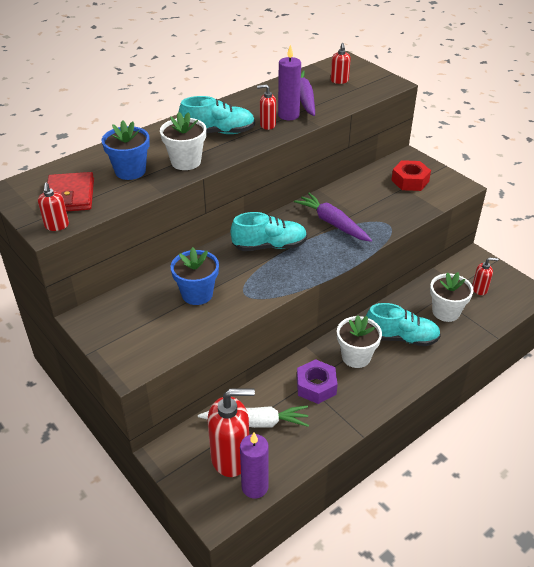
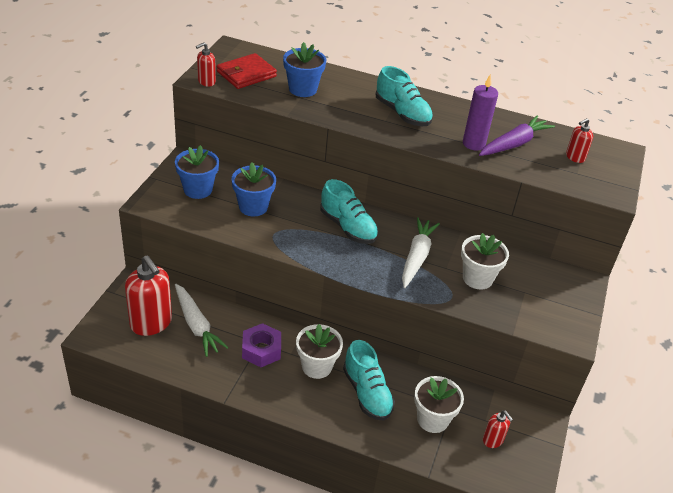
camera: 55 degrees right, 0 degrees up
white flower pot [160,112,206,170] -> white flower pot moved to [461,233,509,289]
purple candle [240,432,269,499] -> none
red soap dispenser [257,84,276,130] -> none
purple carrot [294,193,372,242] -> white carrot [402,217,440,288]
red nut [391,160,431,191] -> none
none -> blue flower pot [175,145,219,199]

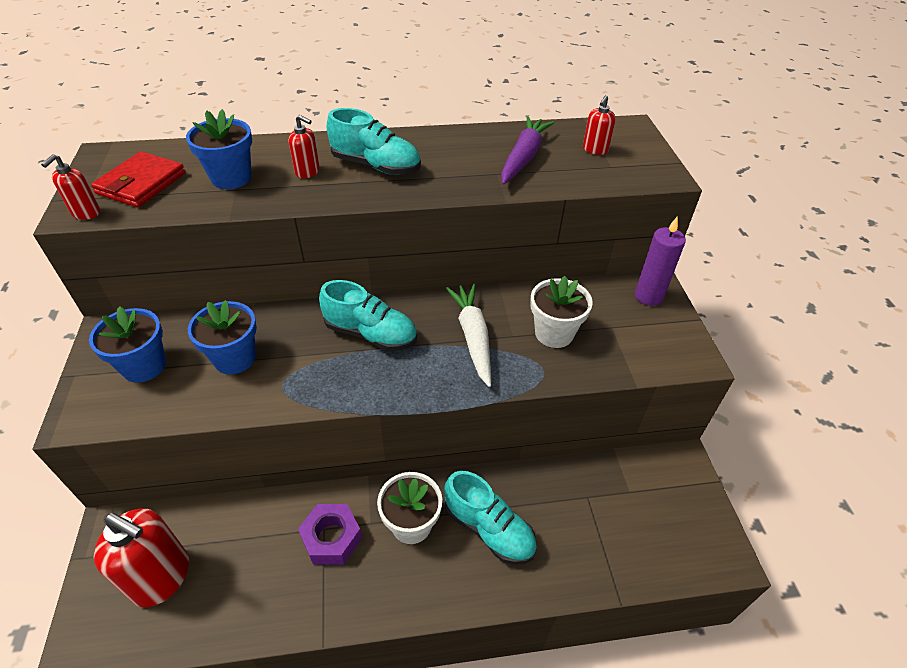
camera: 25 degrees left, 5 degrees up
white carrot [175,284,228,357] -> none
white flower pot [414,376,464,433] -> none
purple candle [463,74,498,150] -> purple candle moved to [635,217,686,306]
red soap dispenser [483,410,513,448] -> red soap dispenser moved to [289,115,320,178]

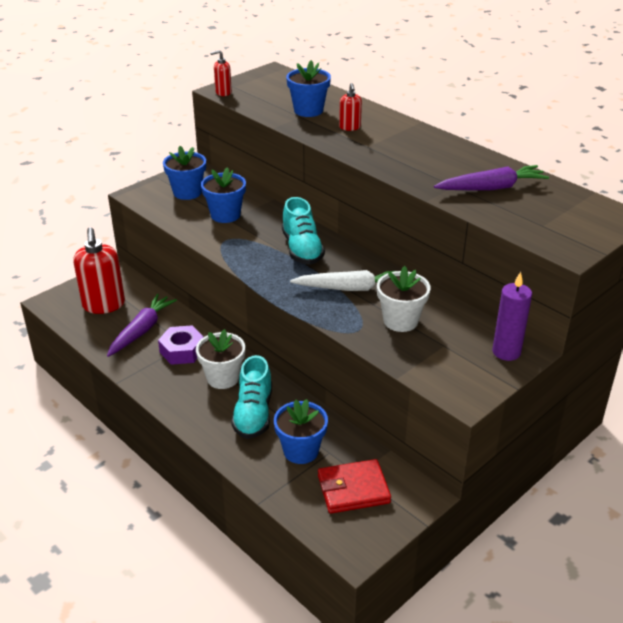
camera: 55 degrees right, 10 degrees down
red wallet [91,151,186,207] -> red wallet moved to [318,459,391,514]
turquoise shoe [327,108,421,175] -> none
white carrot [446,284,491,387] -> white carrot turned 45 degrees clockwise [290,270,395,291]
red soap dispenser [583,95,616,155] -> none
none -> purple carrot [107,294,177,357]
none -> blue flower pot [274,399,328,464]

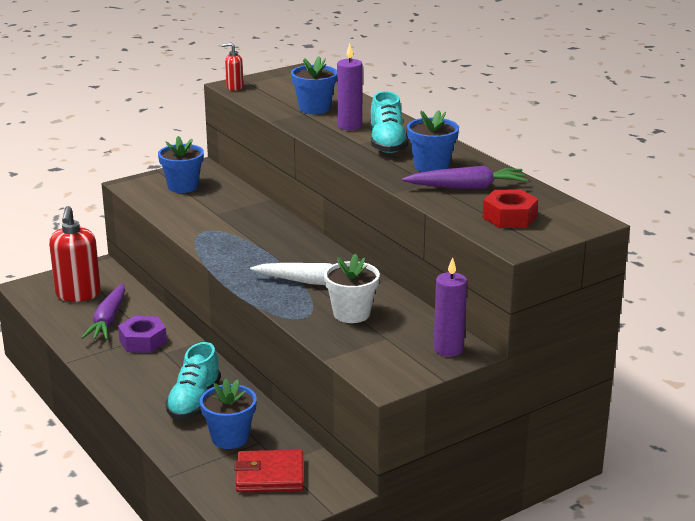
camera: 10 degrees right, 10 degrees down
purple carrot [107,294,177,357] -> purple carrot turned 150 degrees clockwise [81,283,125,340]
white flower pot [196,329,245,389] -> none
blue flower pot [201,167,246,223] -> blue flower pot moved to [407,110,459,172]
turquoise shoe [282,197,325,265] -> turquoise shoe moved to [370,91,408,153]
red soap dispenser [339,83,362,131] -> purple candle [337,44,363,130]
none -> red nut [483,189,538,228]

